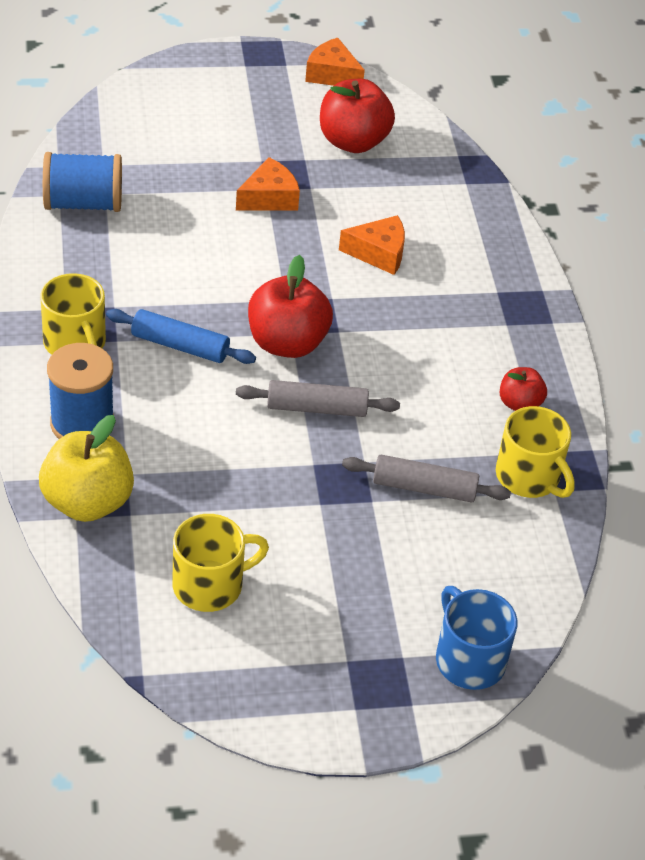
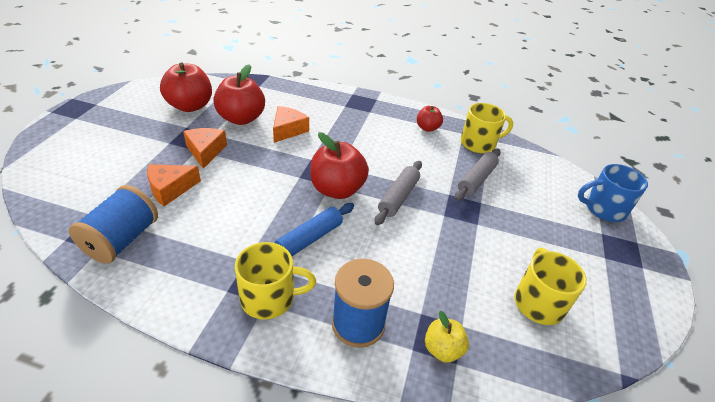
camera: 65 degrees left, 5 degrees down
yellow apple [39,415,134,522] -> yellow apple [425,311,469,363], size x0.55
orange cheese [305,38,365,86] -> orange cheese moved to [147,164,201,206]
none -> red apple [213,64,265,125]

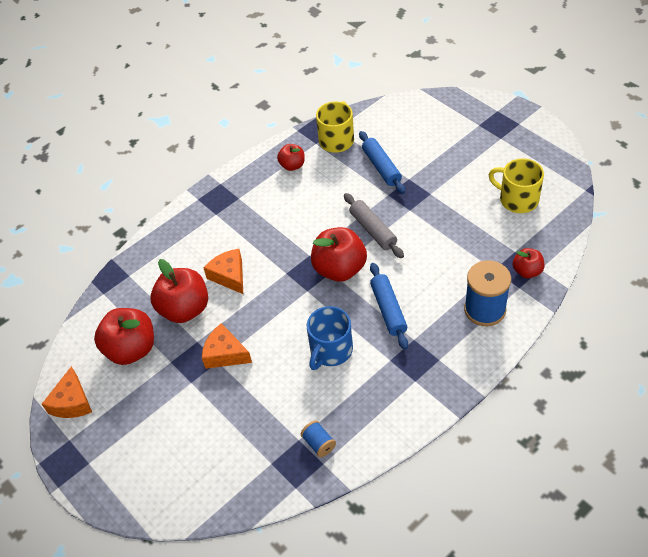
camera: 50 degrees left, 10 degrees up
blue spool [69,185,158,264] -> blue spool [301,420,336,457], size x0.49
orange cheese [147,164,201,206] -> orange cheese moved to [42,366,92,418]
yellow mug [235,242,316,320] -> none
yellow apple [425,311,469,363] -> red apple [513,248,544,278]
grey rolling pin [455,149,501,201] -> blue rolling pin [359,131,405,194]
blue mug [578,164,648,222] -> blue mug moved to [307,306,353,370]

